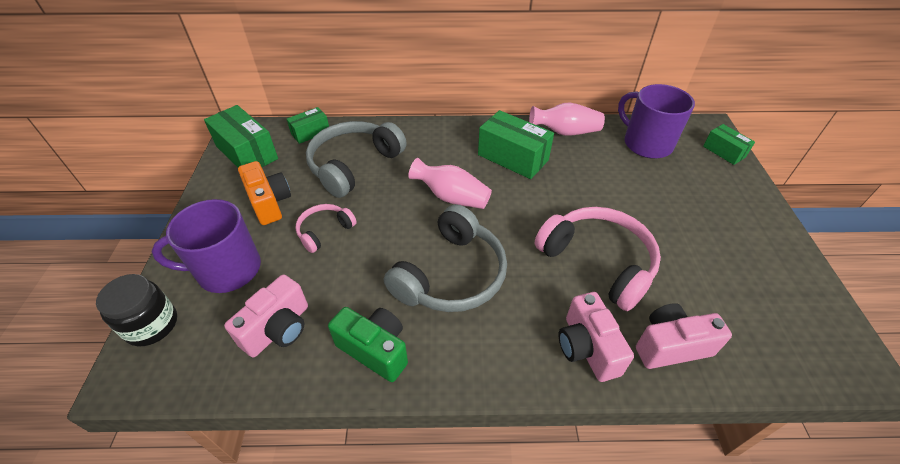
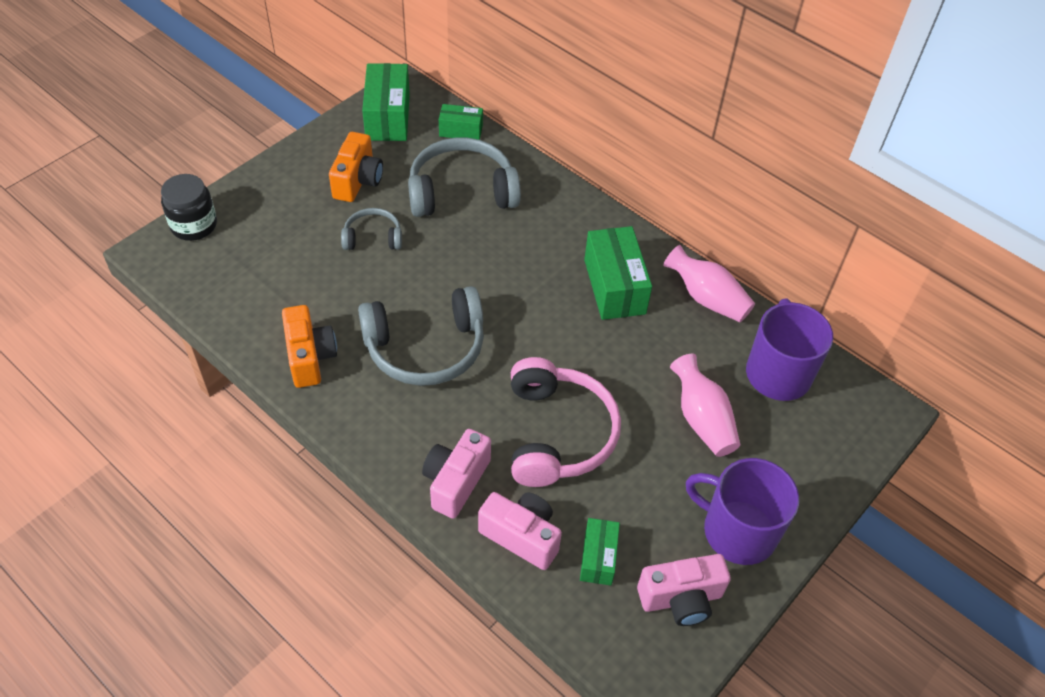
camera: 40 degrees right, 5 degrees up
purple mug [152,199,261,293] -> purple mug moved to [686,458,799,565]
pink camera [224,274,308,357] -> pink camera moved to [637,554,731,626]
pink headphones [296,204,357,253] -> grey headphones [341,208,402,250]
green camera [328,307,408,382] -> orange camera [282,305,337,388]
pink vase [408,158,492,209] -> pink vase moved to [670,354,740,457]
green box [703,124,755,165] -> green box moved to [580,518,620,585]

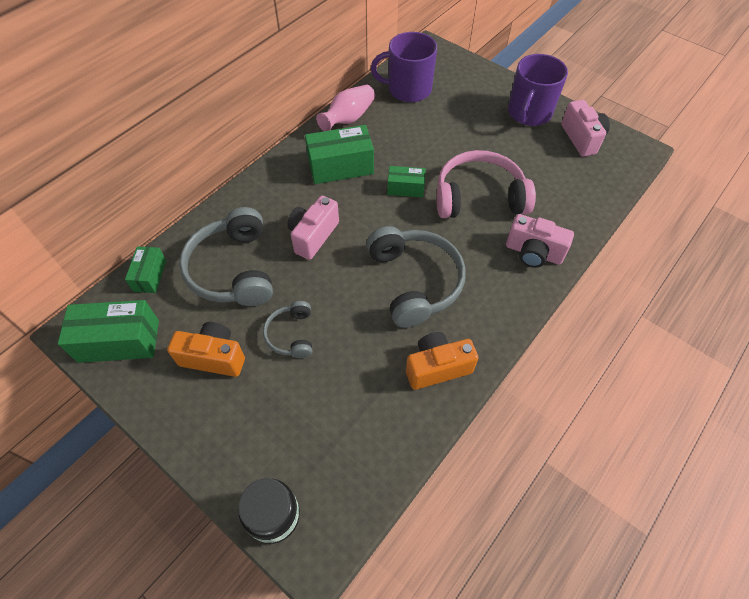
camera: 90 degrees left, 5 degrees up
pink camera [478,492,562,570] -> pink camera moved to [287,196,339,260]
green box [580,518,620,585] -> green box moved to [387,166,426,197]
pink vase [670,354,740,457] -> none

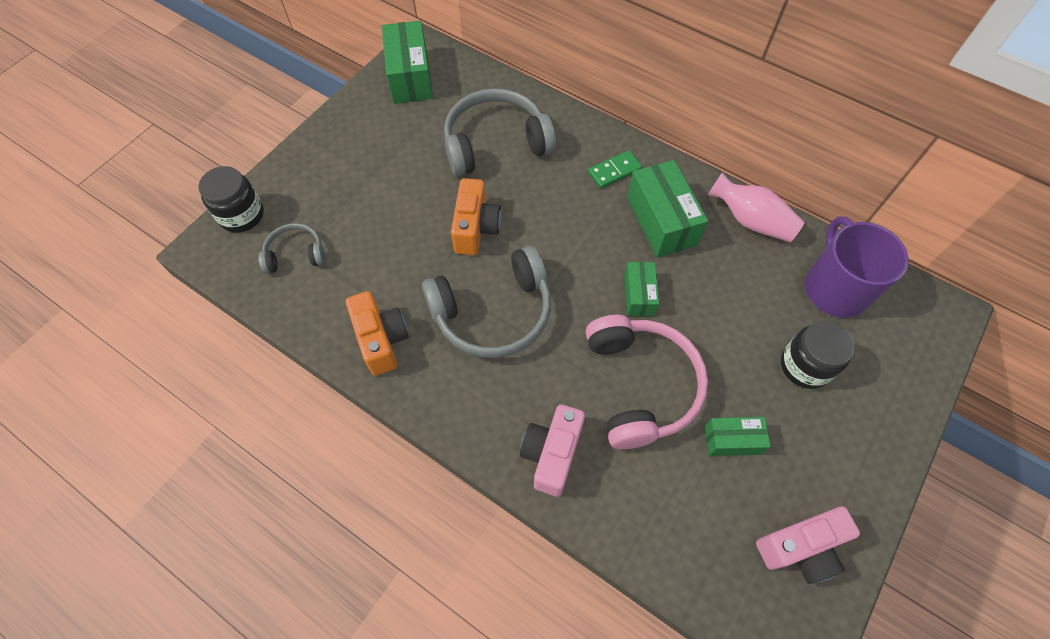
camera: 85 degrees right, 5 degrees up
green box [125,246,167,293] -> green box moved to [704,417,771,456]
orange camera [167,322,245,377] -> orange camera moved to [451,178,501,255]
grey headphones [263,301,312,358] -> grey headphones moved to [258,223,325,274]
pink camera [287,196,339,260] -> none
purple mug [508,54,568,126] -> none
none -> green domino [588,150,642,188]
none -> black jar [781,321,854,389]

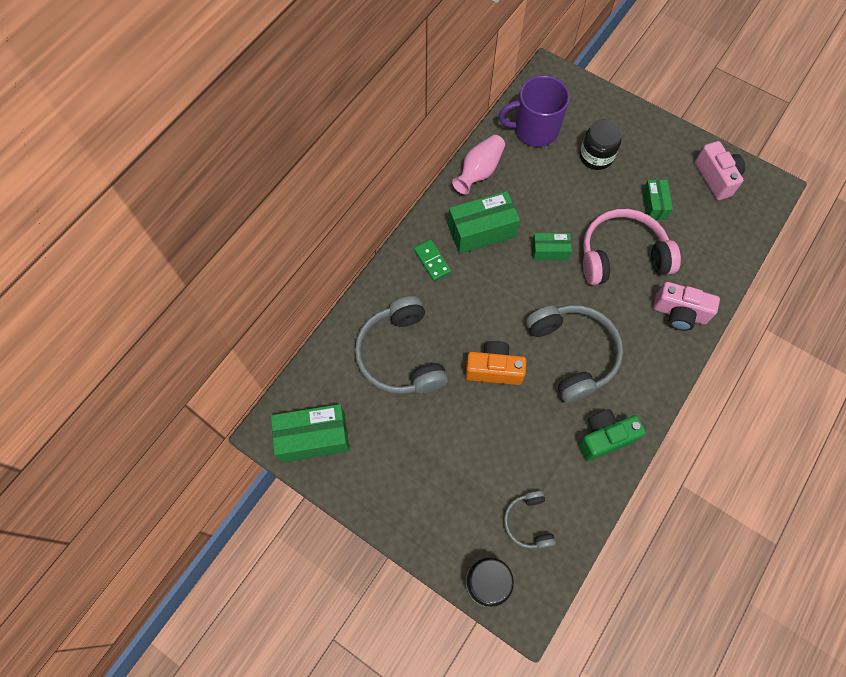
camera: 90 degrees left, 5 degrees up
orange camera [346,291,409,376] -> green camera [578,409,646,461]

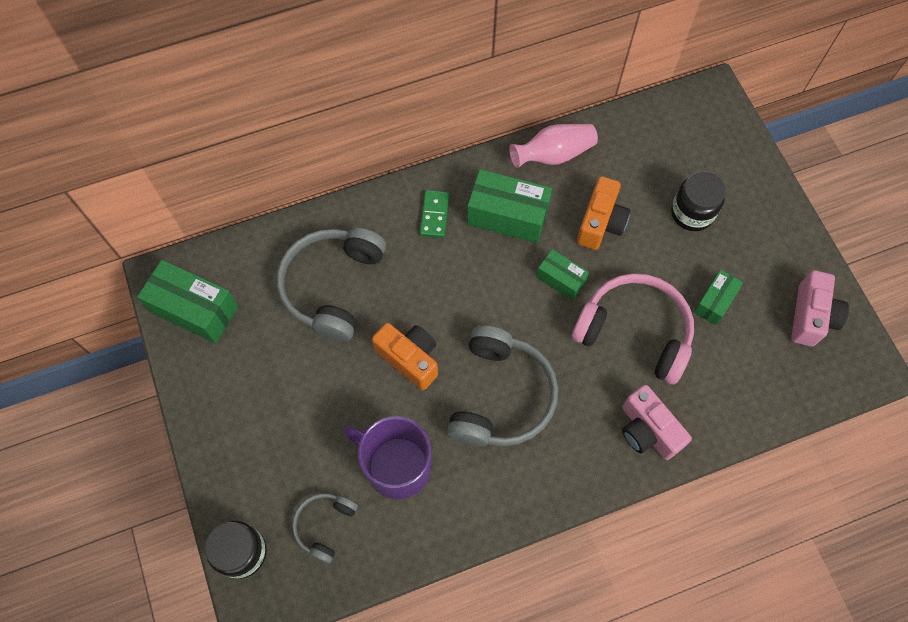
camera: 35 degrees right, 0 degrees up
purple mug [499,76,570,147] -> purple mug moved to [343,416,431,499]
green camera [578,409,646,461] -> none
none -> orange camera [577,176,631,250]

